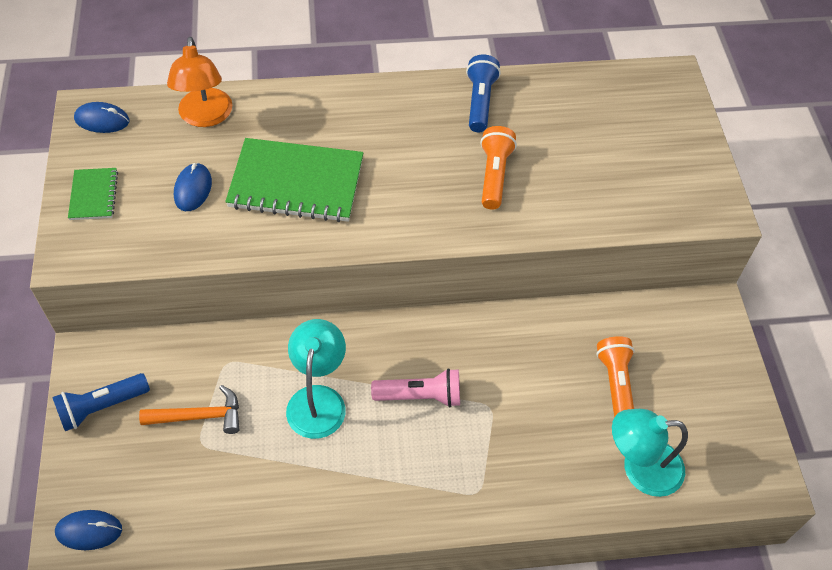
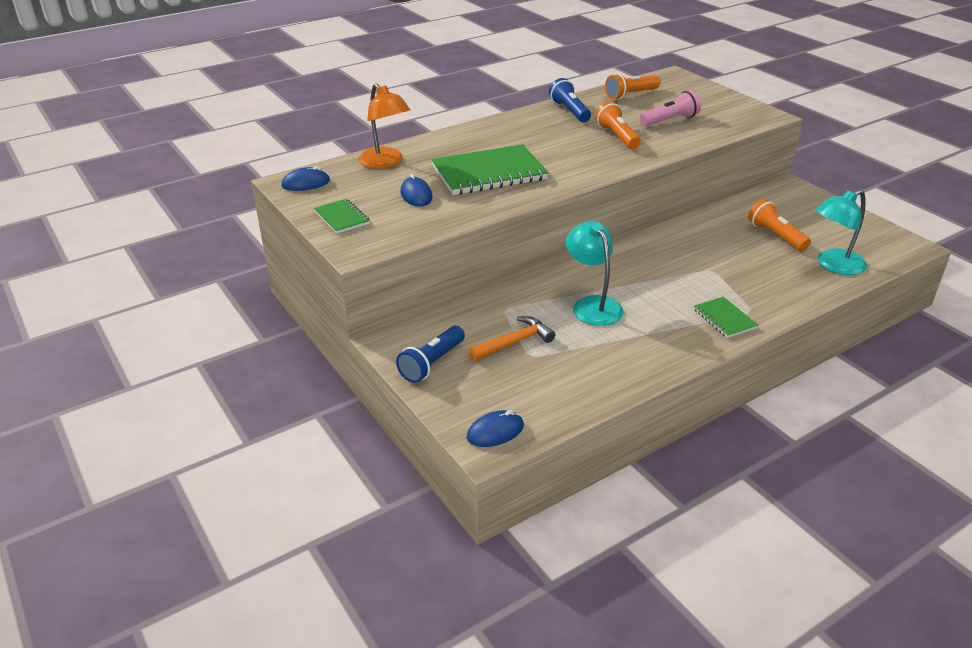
camera: 25 degrees left, 20 degrees down
pink flashlight [371,368,460,407] -> pink flashlight moved to [640,90,701,126]
none -> orange flashlight [605,73,661,100]
none -> green notebook [694,297,758,338]

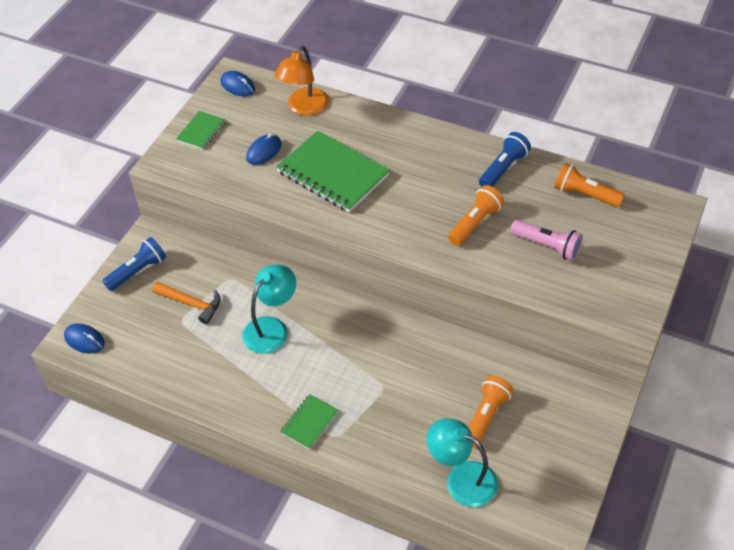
camera: 60 degrees right, 15 degrees up
blue flashlight [396,326,465,383] -> blue flashlight turned 135 degrees clockwise [102,237,166,291]

